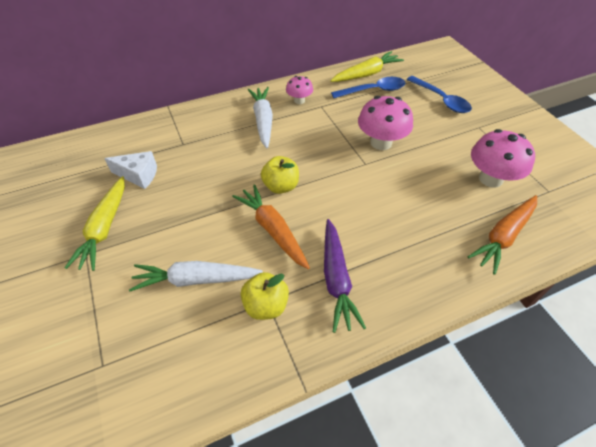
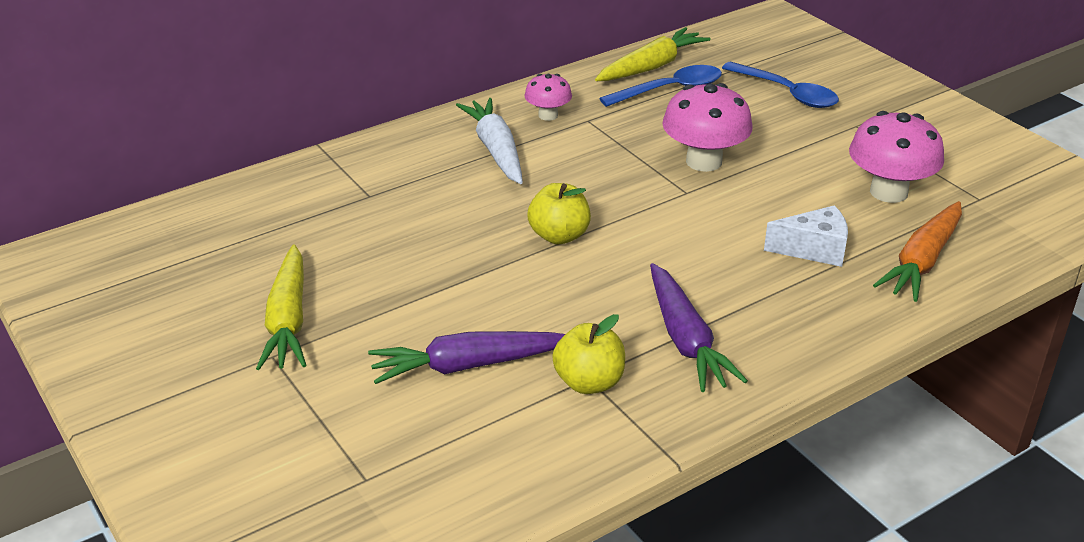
camera: 10 degrees left, 15 degrees down
white cheese [104,151,157,189] -> white cheese moved to [764,205,848,267]
white carrot [129,261,263,291] -> purple carrot [368,331,565,384]
orange carrot [232,184,310,269] -> none

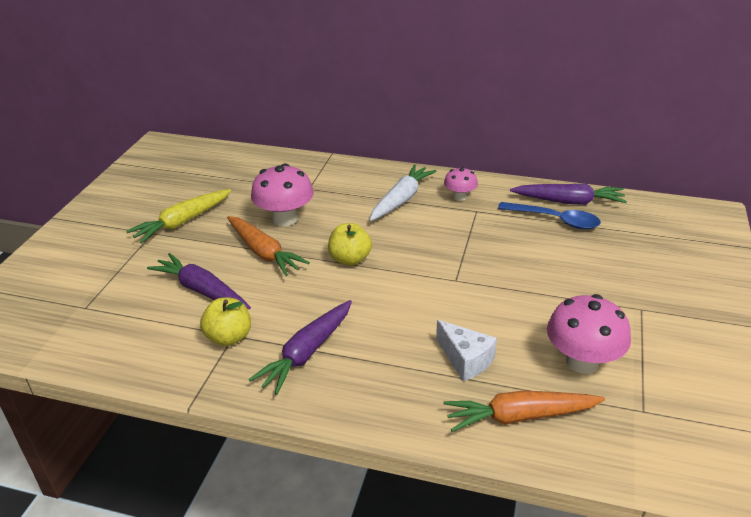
camera: 50 degrees right, 0 degrees up
yellow carrot [595,27,711,81] -> purple carrot [510,184,627,205]
pink mushroom [662,83,753,172] -> pink mushroom moved to [251,163,314,226]
blue spoon [722,62,839,108] -> none
none -> orange carrot [227,216,310,276]

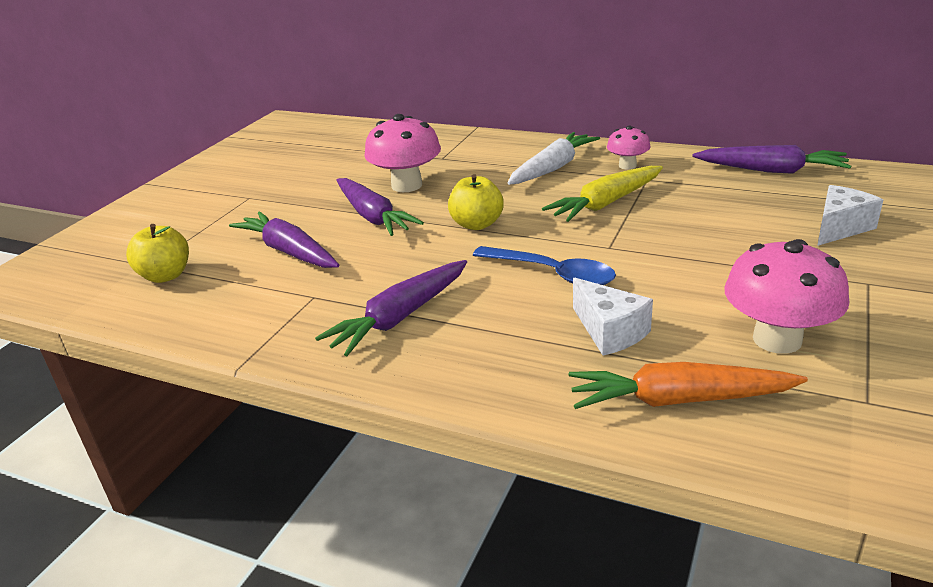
camera: 10 degrees right, 5 degrees down
yellow carrot [126,189,231,243] -> yellow carrot moved to [542,166,663,222]
yellow apple [200,298,251,346] -> yellow apple moved to [126,224,189,283]
orange carrot [227,216,310,276] -> purple carrot [336,178,424,236]
blue spoon [498,202,601,229] -> blue spoon moved to [473,246,616,285]
none -> white cheese [817,185,883,246]

